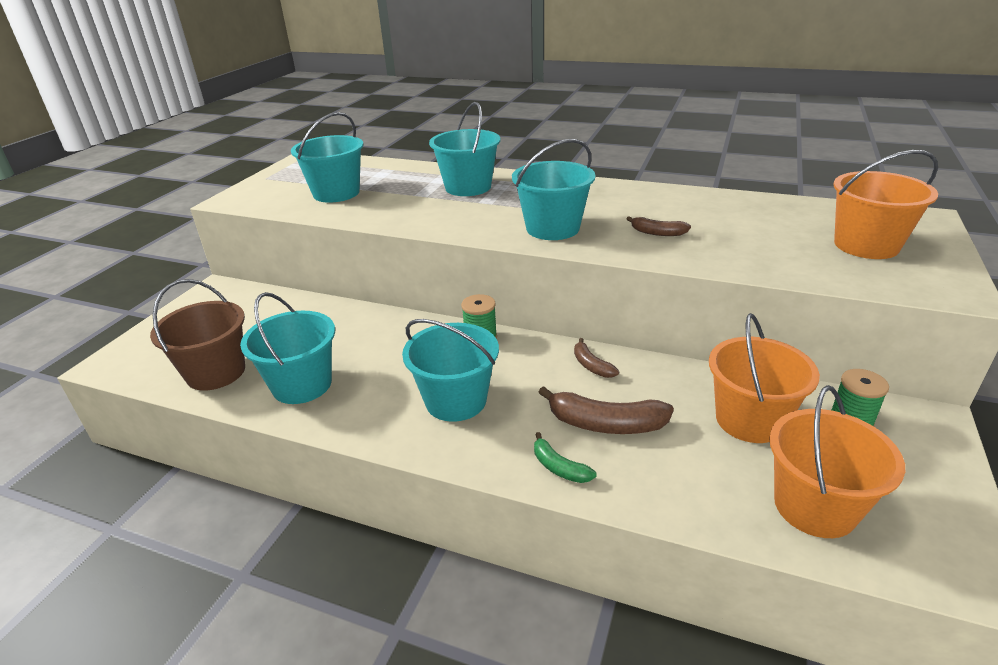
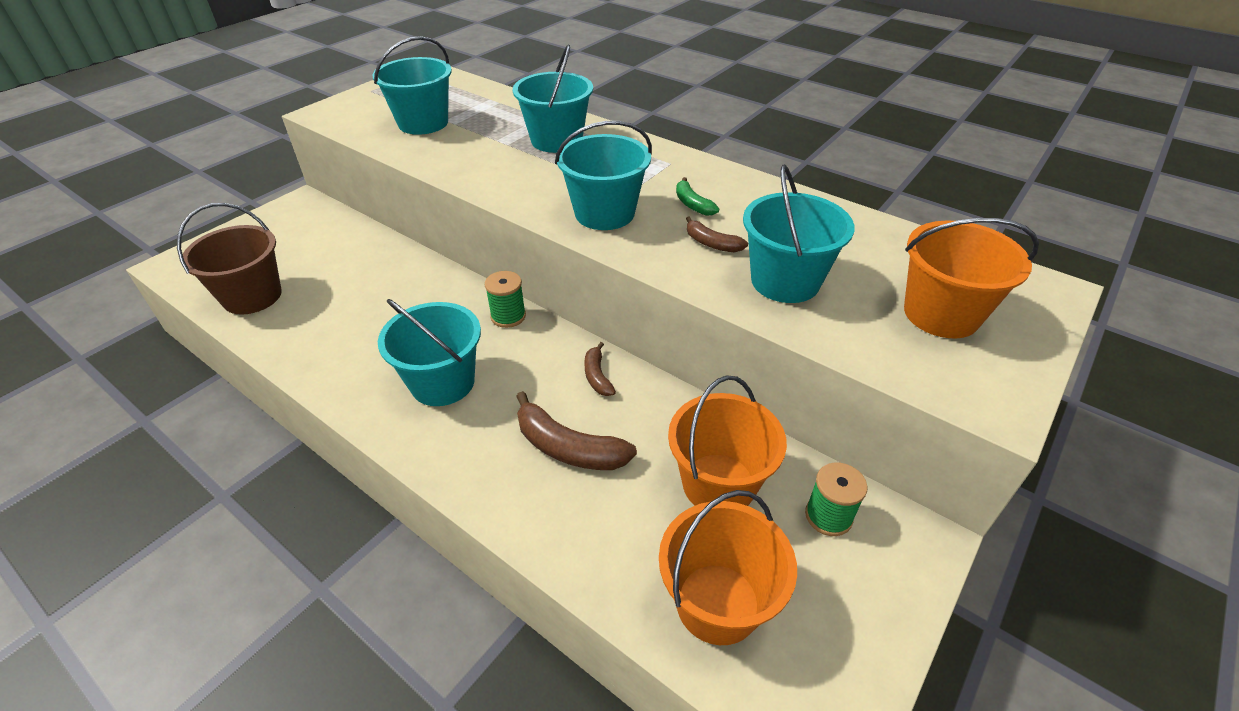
camera: 15 degrees right, 10 degrees up
turquoise bucket [240,292,335,404] -> turquoise bucket moved to [743,164,854,303]
green banana [534,432,596,483] -> green banana moved to [676,177,719,216]

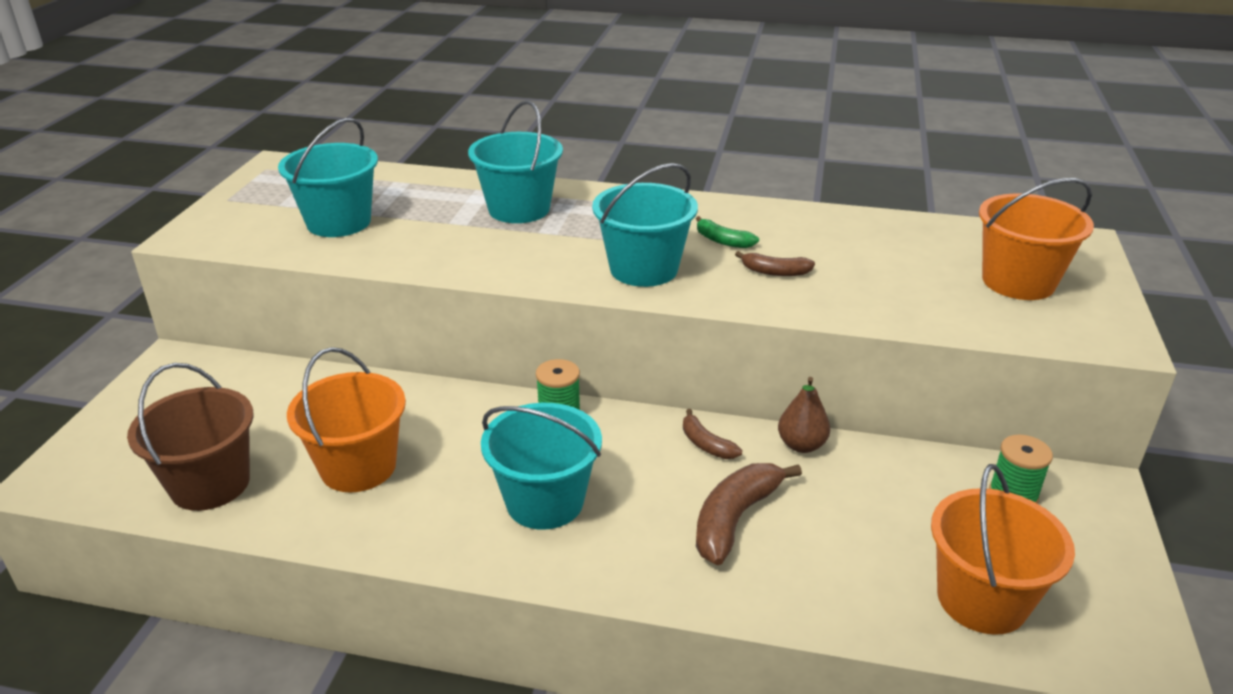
camera: 25 degrees left, 10 degrees down
brown banana [516,391,637,470] -> brown banana turned 120 degrees clockwise [696,463,802,565]
orange bucket [668,375,787,506] -> orange bucket moved to [287,347,406,492]
turquoise bucket [743,164,854,303] -> none
none -> brown pear [778,377,830,453]

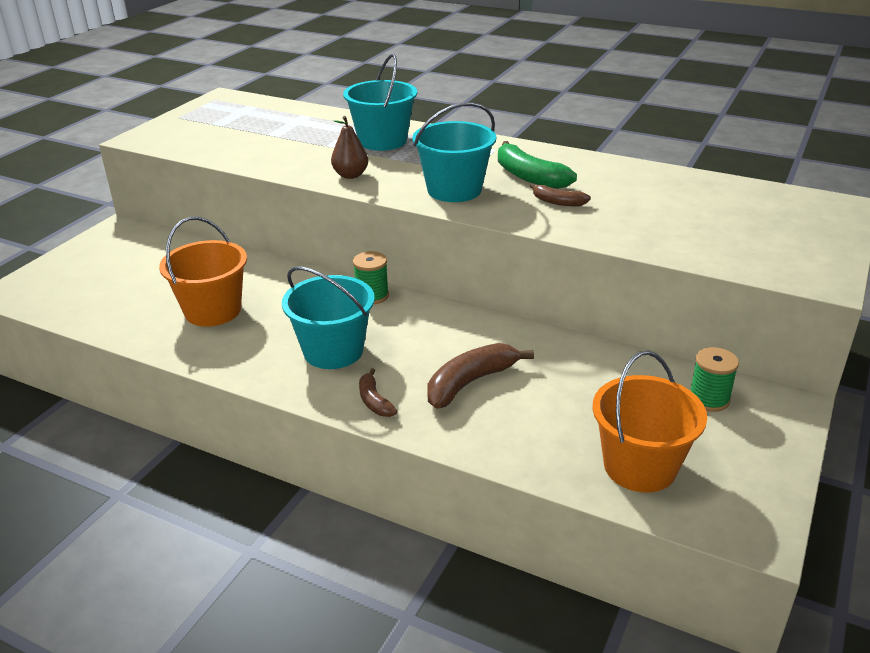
camera: 15 degrees right, 0 degrees up
brown bucket [127,363,254,511] -> none
turquoise bucket [278,118,378,237] -> none
brown banana [683,409,742,459] -> brown banana moved to [359,368,397,417]
green banana [696,216,759,248] -> green banana [498,141,577,189], size x1.78
brown pear [778,377,830,453] -> brown pear moved to [331,116,368,179]
orange bucket [979,178,1094,300] -> none

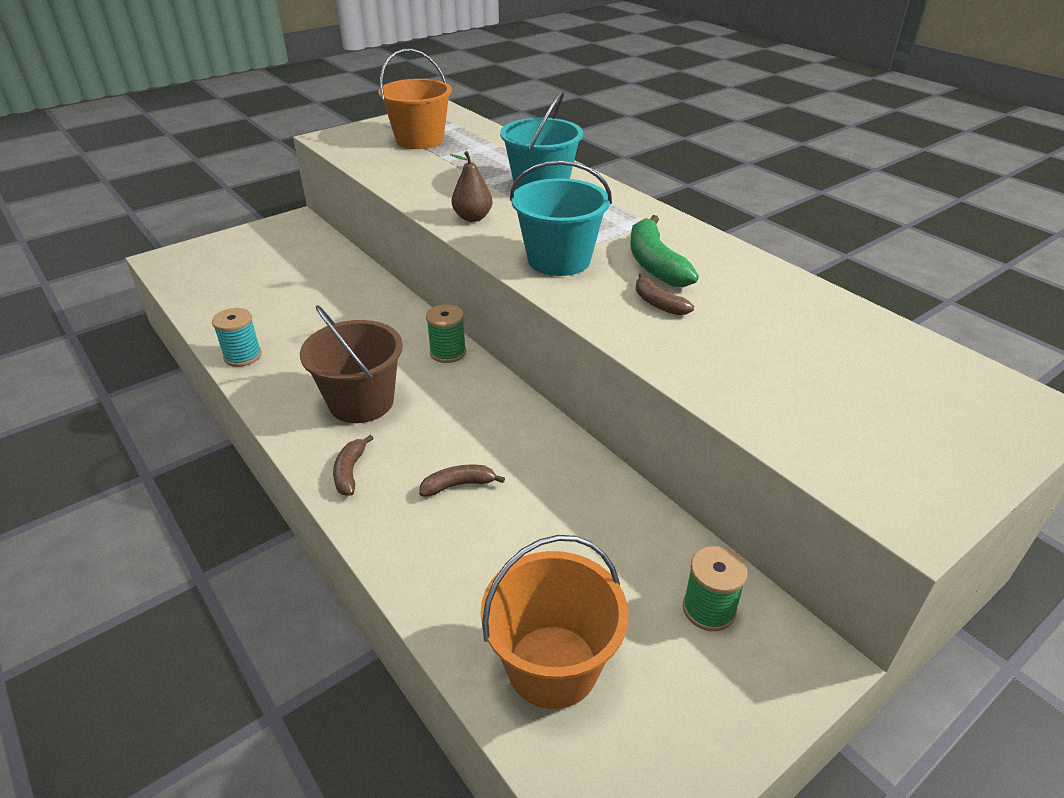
camera: 25 degrees right, 5 degrees up
orange bucket [159,217,247,327] -> orange bucket moved to [378,49,452,149]
turquoise bucket [282,267,375,369] -> brown bucket [300,305,403,423]
brown banana [427,343,534,409] -> brown banana [419,465,505,496], size x0.56
none -> turquoise spool [212,308,262,367]

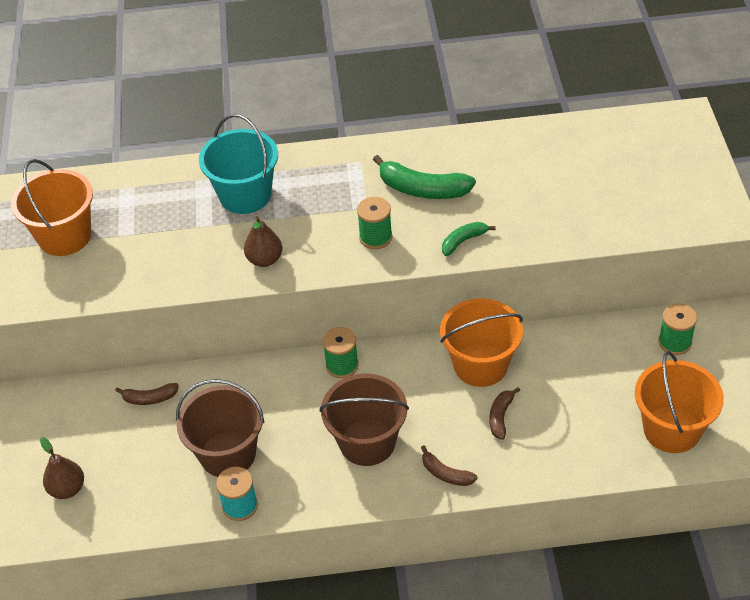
camera: 55 degrees left, 10 degrees up
turquoise bucket [510,160,612,276] -> green spool [357,197,392,249]
brown banana [636,273,694,315] -> brown banana moved to [115,383,179,405]
none -> brown pear [40,437,84,499]
none -> brown bucket [176,379,264,477]
none -> orange bucket [440,298,523,387]
none -> green banana [442,222,496,256]

